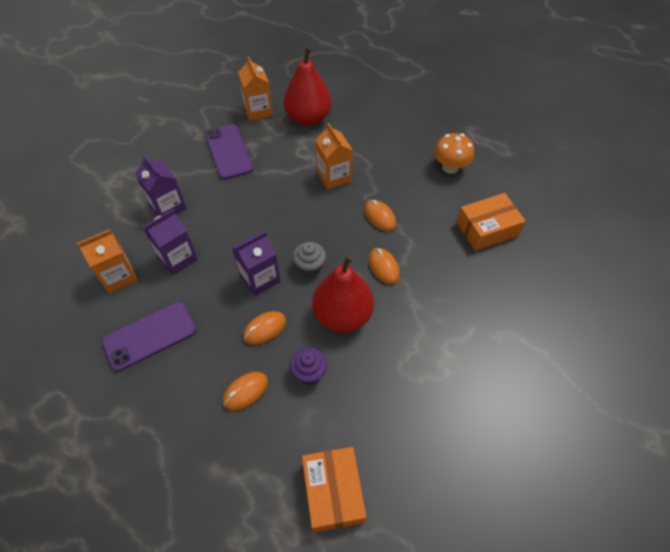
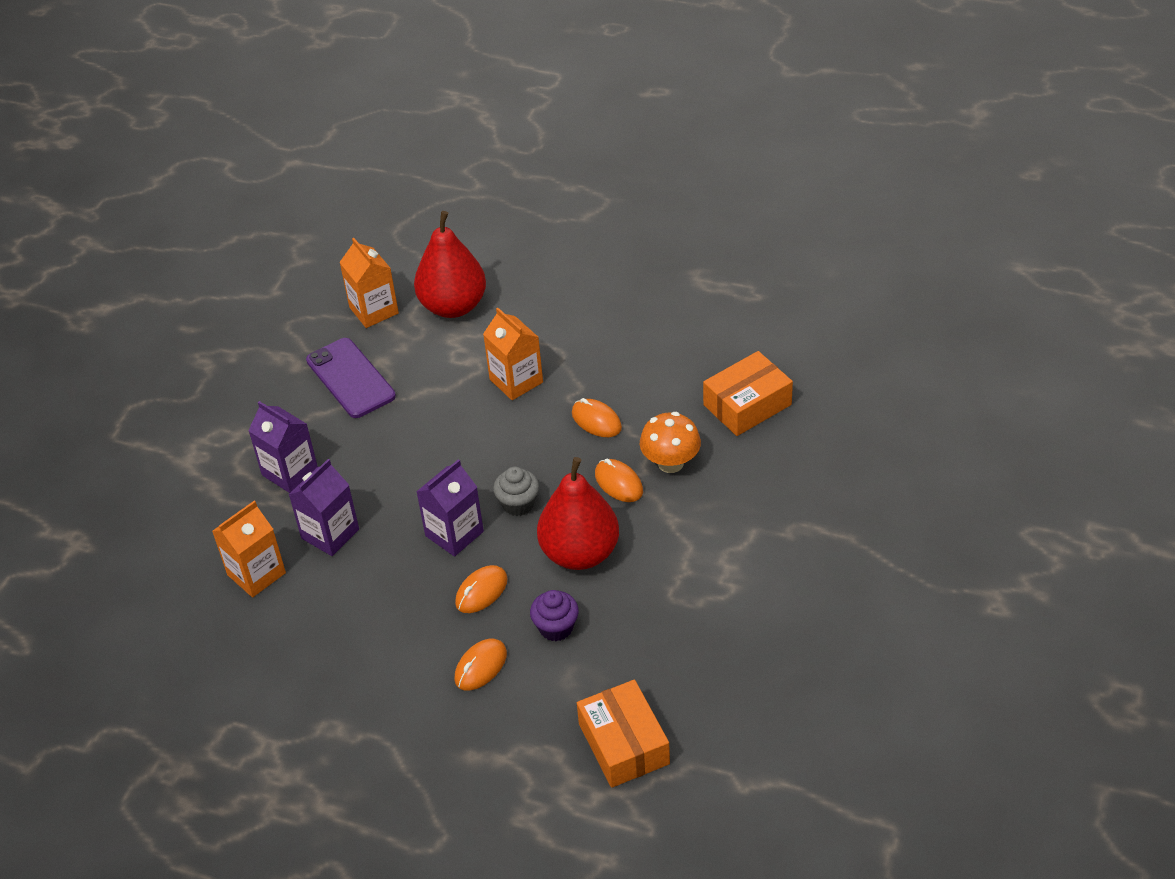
camera: 10 degrees left, 10 degrees down
purple phone [102,301,197,372] -> none
orange mushroom [434,133,474,174] -> orange mushroom moved to [640,412,701,473]

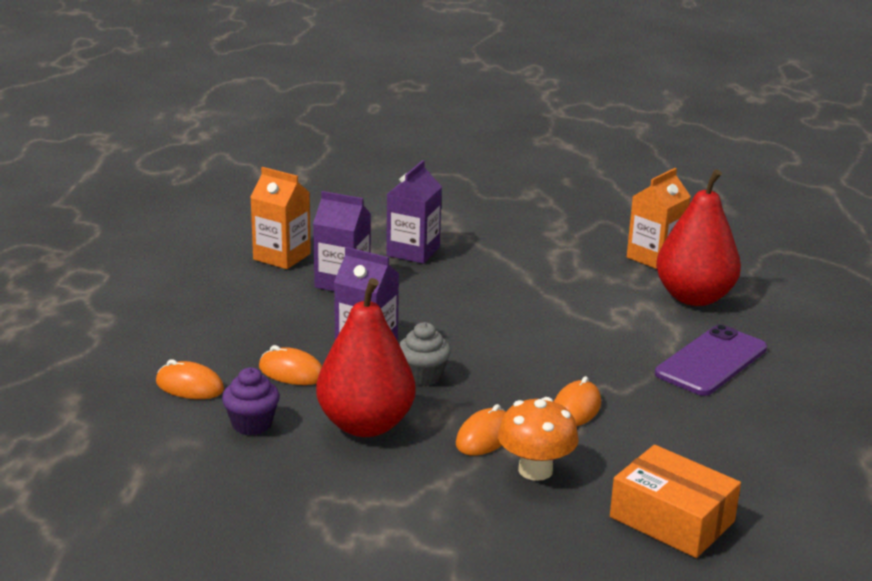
camera: 70 degrees right, 20 degrees down
purple phone [306,338,396,418] -> purple phone moved to [655,324,767,396]
orange carton [483,308,543,400] -> none
orange box [577,680,670,788] -> none

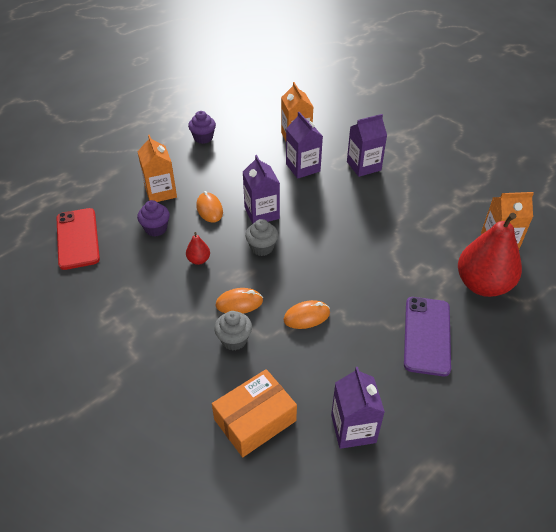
camera: 45 degrees right, 20 degrees up
orange mouse [156,359,224,399] -> orange carton [137,135,177,202]
red pear [316,278,416,437] -> red pear [186,232,210,265], size x0.42
orange mushroom [498,397,579,481] -> grey cupcake [214,311,252,351]
orange box [610,445,741,558] -> orange box turned 60 degrees clockwise [212,369,297,457]
purple phone [655,324,767,396] -> purple phone turned 75 degrees counterclockwise [404,297,451,376]
none -> red phone [57,208,100,270]
none -> purple cupcake [188,111,216,144]
none -> purple carton [331,367,385,449]

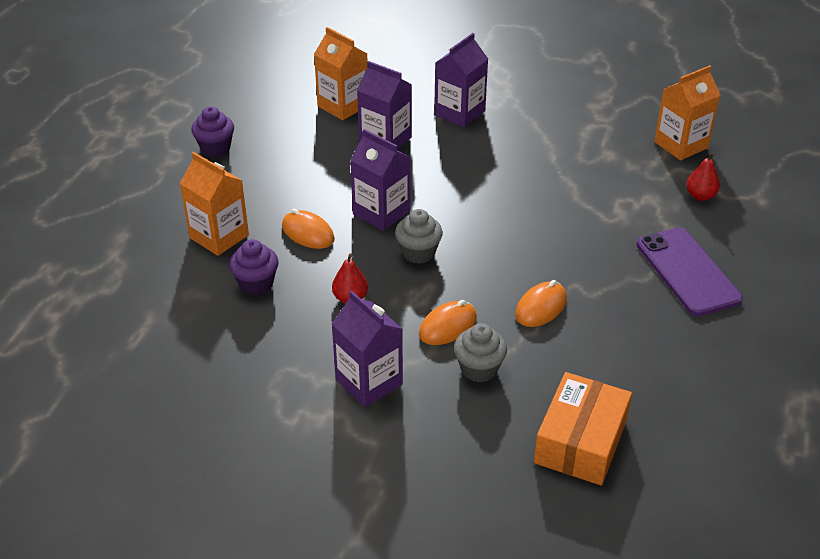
camera: 30 degrees left, 5 degrees down
red phone [57,208,100,270] -> none
purple carton [331,367,385,449] -> purple carton moved to [332,291,403,407]
red pear [458,213,522,297] -> red pear [686,152,720,201], size x0.42

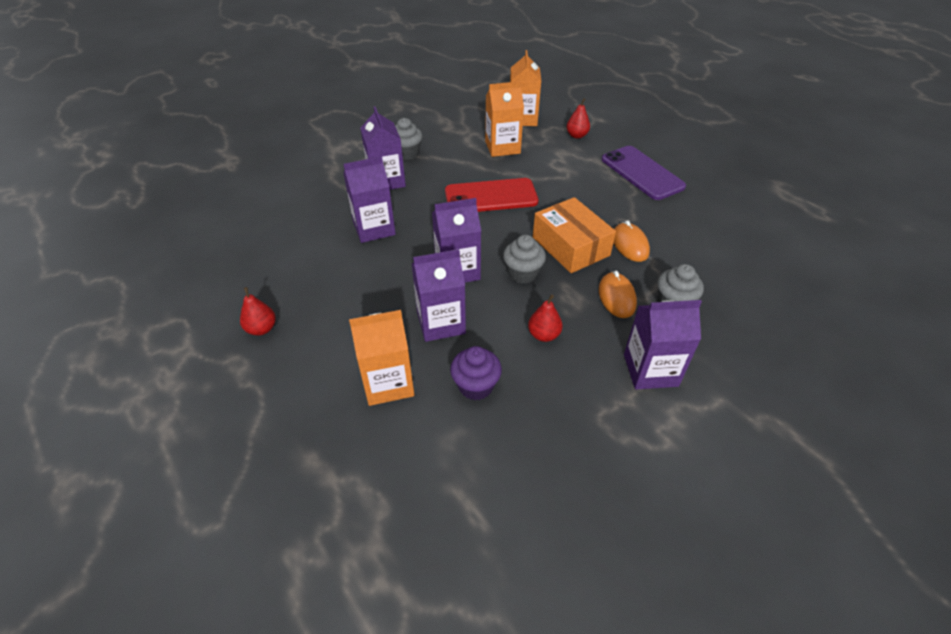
camera: 55 degrees left, 5 degrees up
purple cupcake [191,107,234,157] -> red pear [240,287,276,336]
orange mouse [282,209,335,249] -> purple carton [412,249,466,342]
orange carton [314,27,367,120] -> orange carton moved to [485,81,524,157]
orange box [534,372,632,486] -> orange box moved to [533,197,616,273]
purple phone [637,227,743,316] -> purple phone turned 45 degrees clockwise [602,146,686,200]
none -> grey cupcake [395,118,423,160]
none -> red phone [445,178,539,212]

